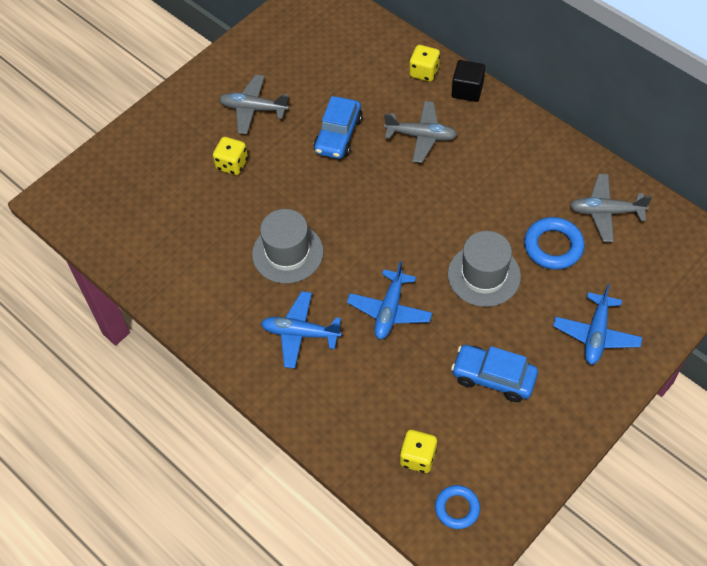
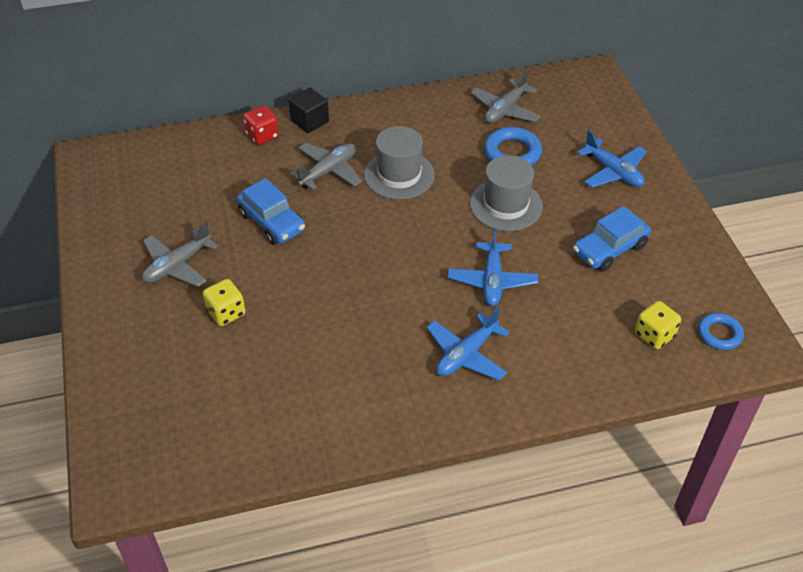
camera: 60 degrees left, 10 degrees down
grey hat [252,209,323,284] -> grey hat moved to [364,126,435,200]
blue plane [347,261,432,339] -> blue plane turned 45 degrees clockwise [448,228,538,306]
yellow dice [409,45,440,82] -> red dice [243,106,279,145]

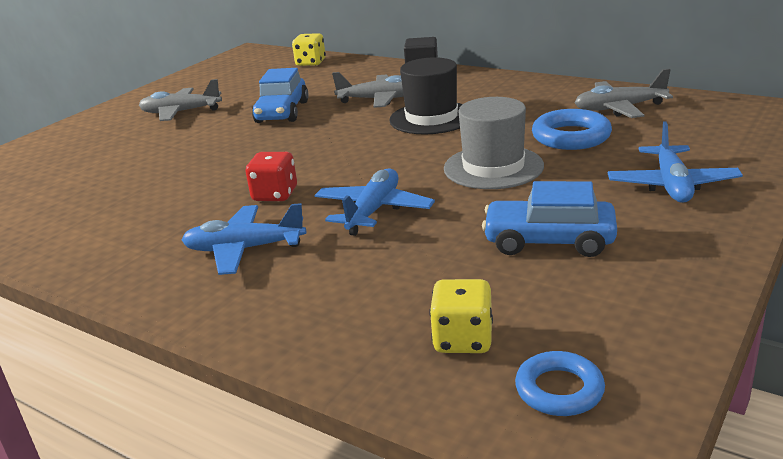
camera: 50 degrees right, 20 degrees down
yellow dice [203,279,245,326] -> yellow dice moved to [292,33,326,66]
red dice [243,106,279,145] -> red dice moved to [245,152,297,201]
grey hat [364,126,435,200] -> black hat [389,57,463,134]
blue plane [448,228,538,306] -> blue plane turned 150 degrees clockwise [315,168,435,236]

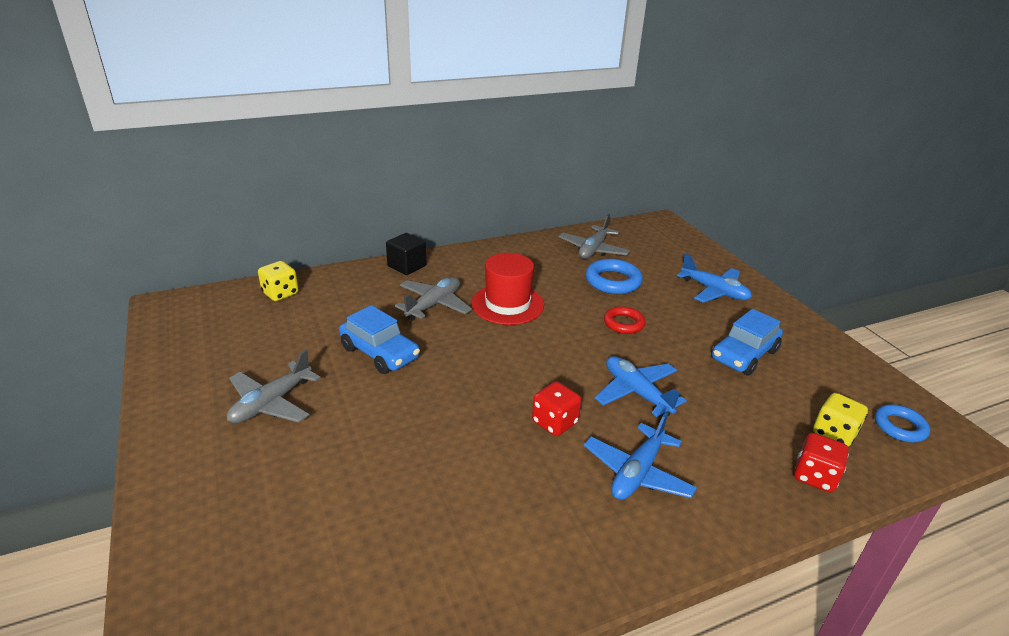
camera: 60 degrees left, 5 degrees up
black hat [389,57,463,134] -> red hat [471,253,544,325]
grey hat [444,97,544,189] -> red ring [604,306,646,334]
none -> red dice [794,433,849,493]

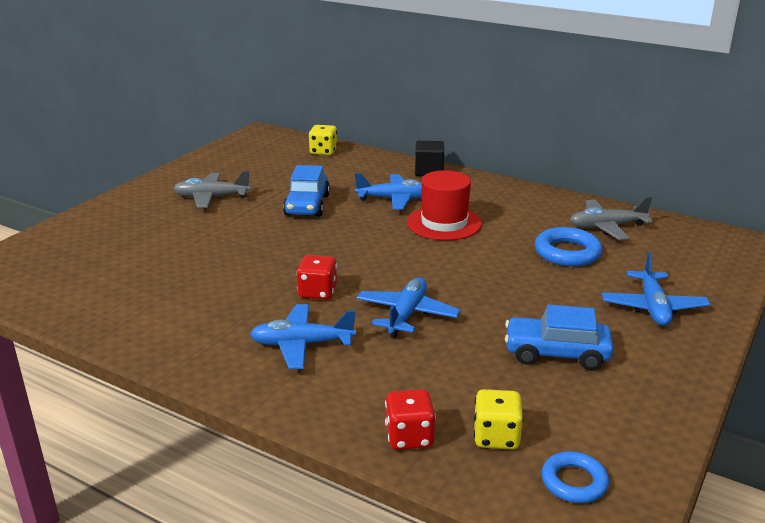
camera: 55 degrees right, 5 degrees down
grey plane [395,277,472,321] -> blue plane [355,173,422,210]
red ring [604,306,646,334] -> none

